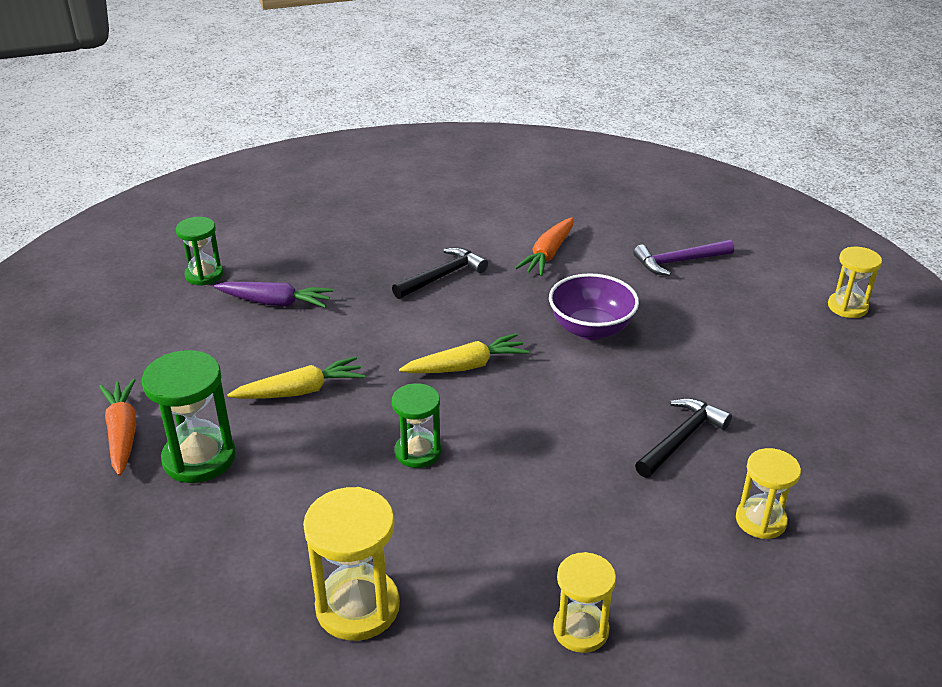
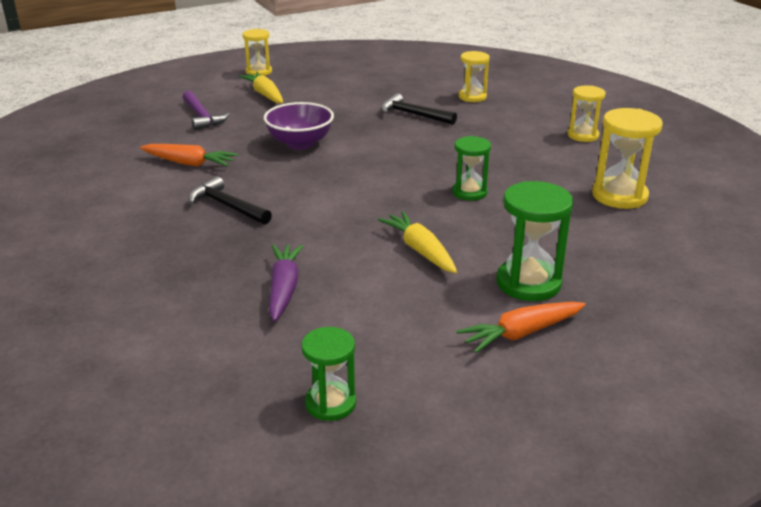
camera: 100 degrees left, 5 degrees down
green hourglass [176,217,223,286] -> green hourglass moved to [302,327,356,421]
yellow carrot [399,333,529,373] -> yellow carrot moved to [238,72,283,103]

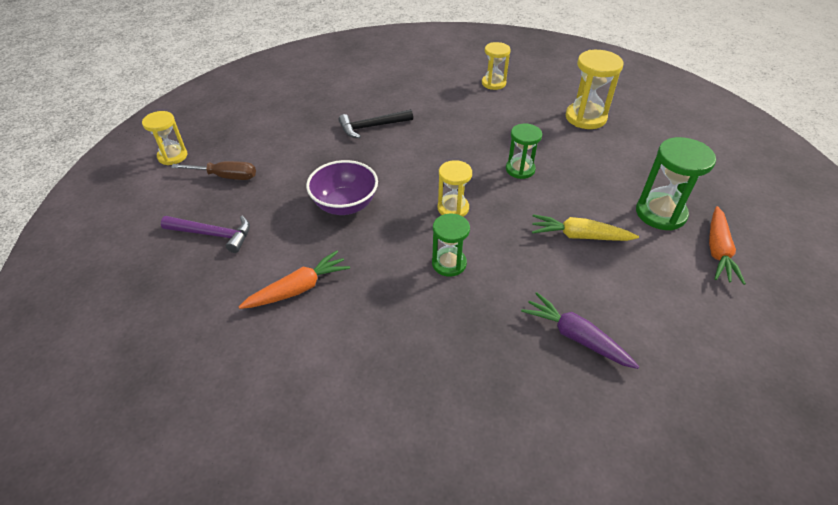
camera: 50 degrees left, 15 degrees up
black hammer [188,176,272,225] -> none
yellow carrot [238,72,283,103] -> brown screwdriver [171,161,256,180]
green hourglass [302,327,356,421] -> green hourglass moved to [432,214,470,277]
yellow hourglass [459,51,490,102] -> yellow hourglass moved to [438,160,472,217]

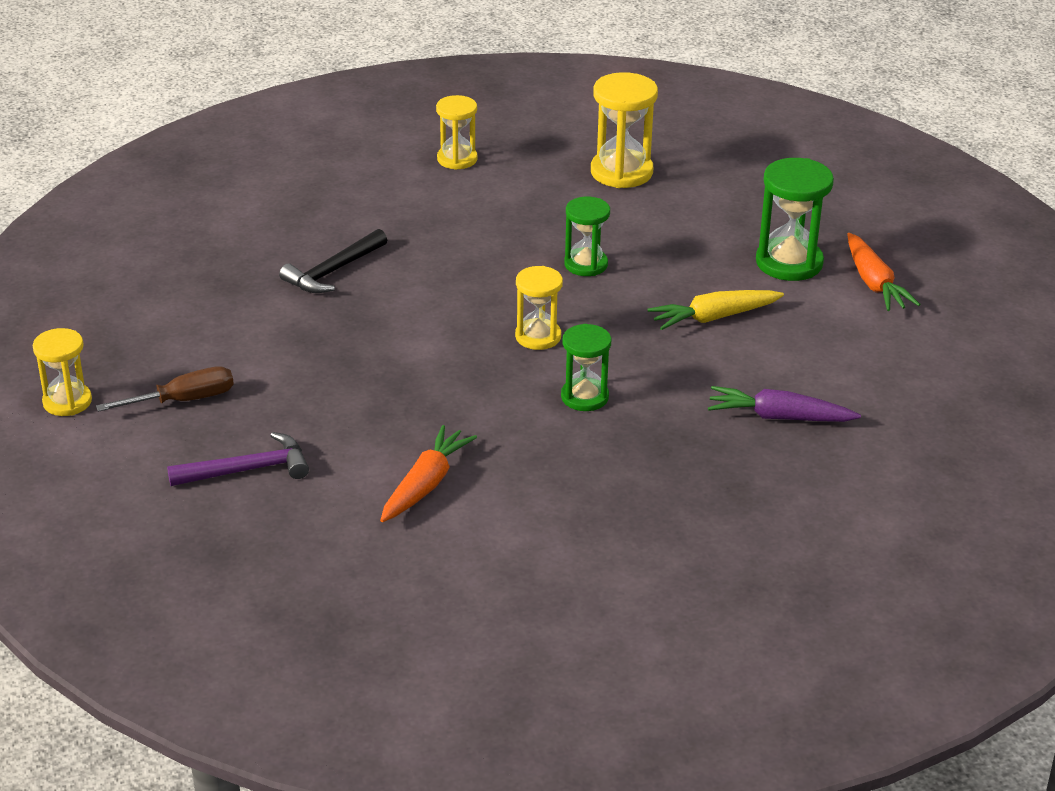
camera: 30 degrees left, 10 degrees down
purple bowl [306,160,378,215] -> none

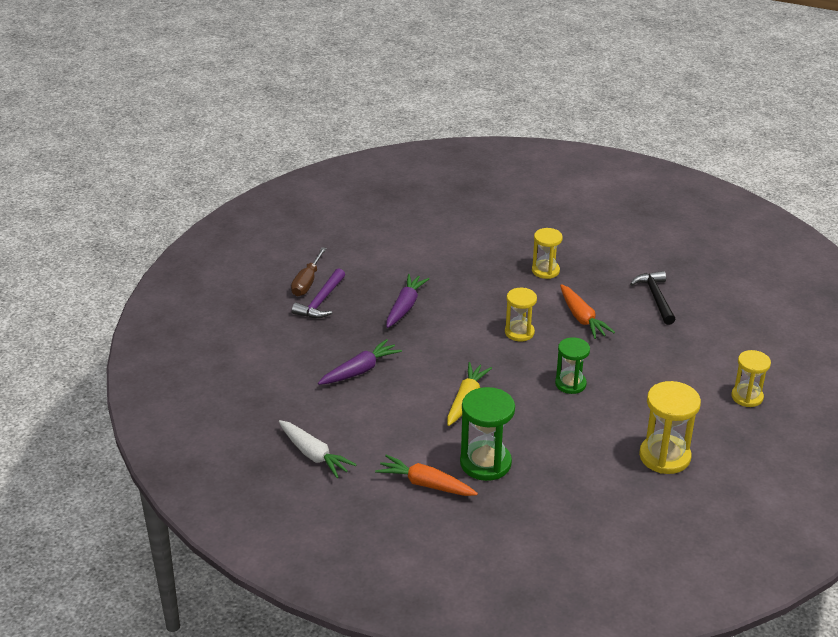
camera: 130 degrees right, 0 degrees up
yellow hourglass [32,328,92,416] -> yellow hourglass moved to [532,228,563,279]
brown screwdriver [96,366,234,412] -> brown screwdriver moved to [291,247,327,296]
purple hammer [167,432,309,486] -> purple hammer moved to [292,268,345,318]
orange carrot [380,425,477,522] -> orange carrot moved to [560,284,615,339]
green hourglass [561,324,612,411] -> none
none -> white carrot [279,420,357,478]
none -> purple carrot [386,274,429,328]

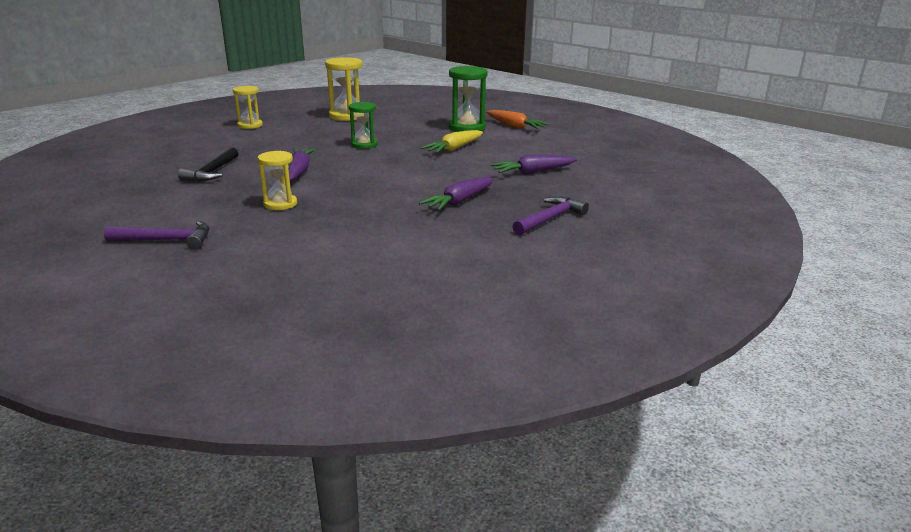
camera: 160 degrees left, 10 degrees down
white carrot [279,420,357,478] -> none
brown screwdriver [291,247,327,296] -> none
yellow hourglass [505,288,537,342] -> none
orange carrot [560,284,615,339] -> purple carrot [289,149,315,180]
none -> purple hammer [104,221,210,250]

